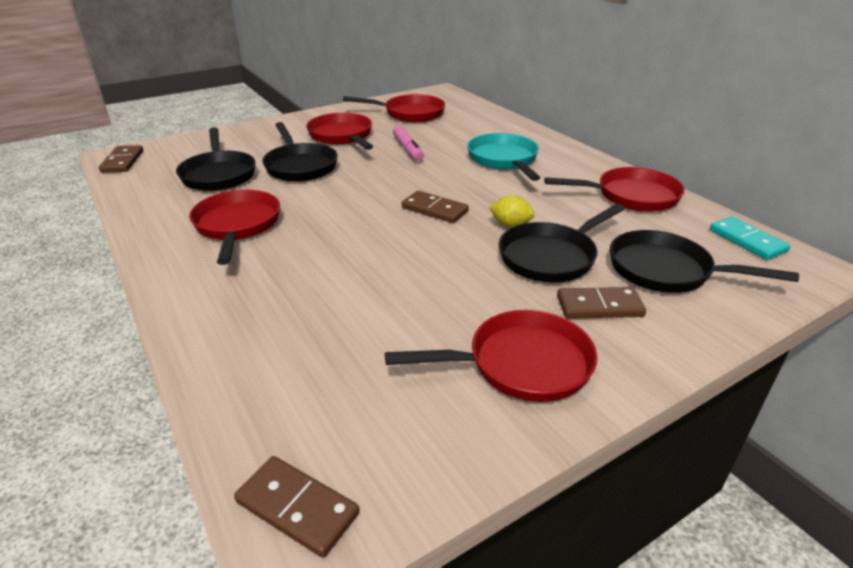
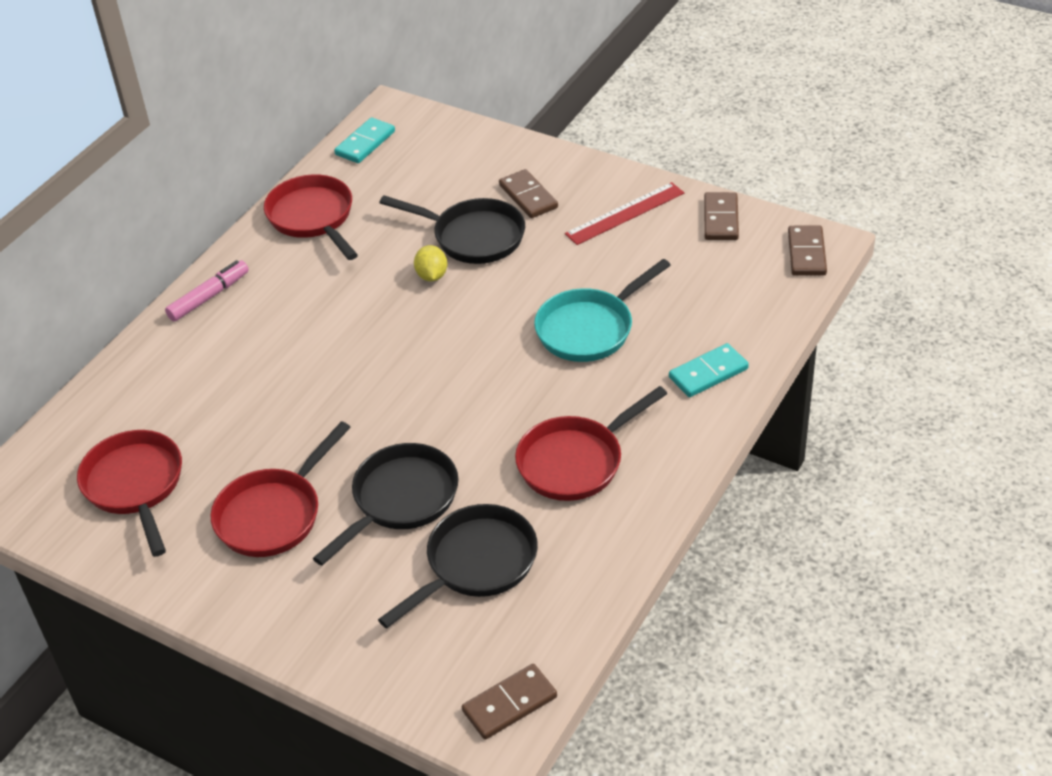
camera: 115 degrees left, 10 degrees up
red pan [385,310,598,402] -> red ruler [565,182,684,245]
pink marker [393,126,424,161] -> pink marker moved to [165,260,249,322]
brown domino [402,191,469,223] -> brown domino moved to [704,192,739,240]
turquoise pan [467,133,540,181] -> turquoise pan moved to [534,259,671,362]
black pan [610,230,799,293] -> none
none -> turquoise domino [669,343,749,397]

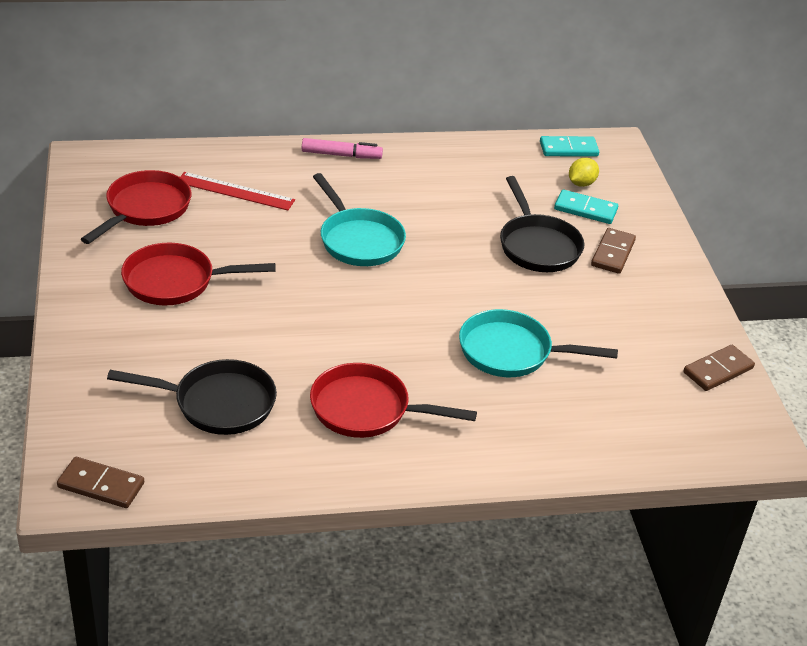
camera: 45 degrees right, 5 degrees down
red pan [264,174,358,260] -> none
black pan [313,443,459,566] -> none
yellow lemon [414,245,447,281] -> yellow lemon moved to [569,158,599,187]
red ruler [565,182,684,245] -> red ruler moved to [180,172,295,210]
turquoise domino [669,343,749,397] -> turquoise domino moved to [554,190,618,224]
brown domino [788,226,827,276] -> none
none -> turquoise pan [313,173,406,266]

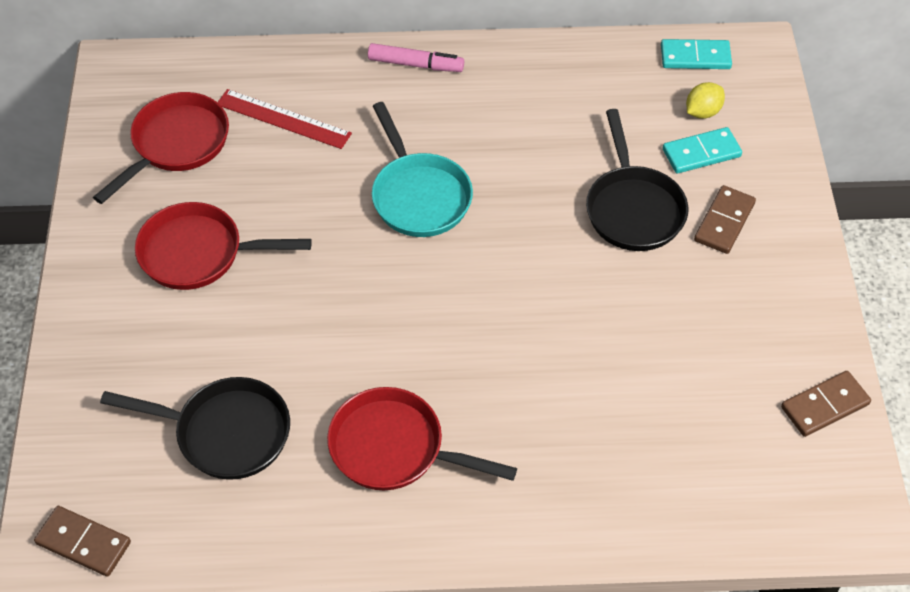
camera: 10 degrees right, 15 degrees up
turquoise pan [459,309,618,377] -> none
turquoise domino [554,190,618,224] -> turquoise domino turned 45 degrees counterclockwise [663,127,742,173]

